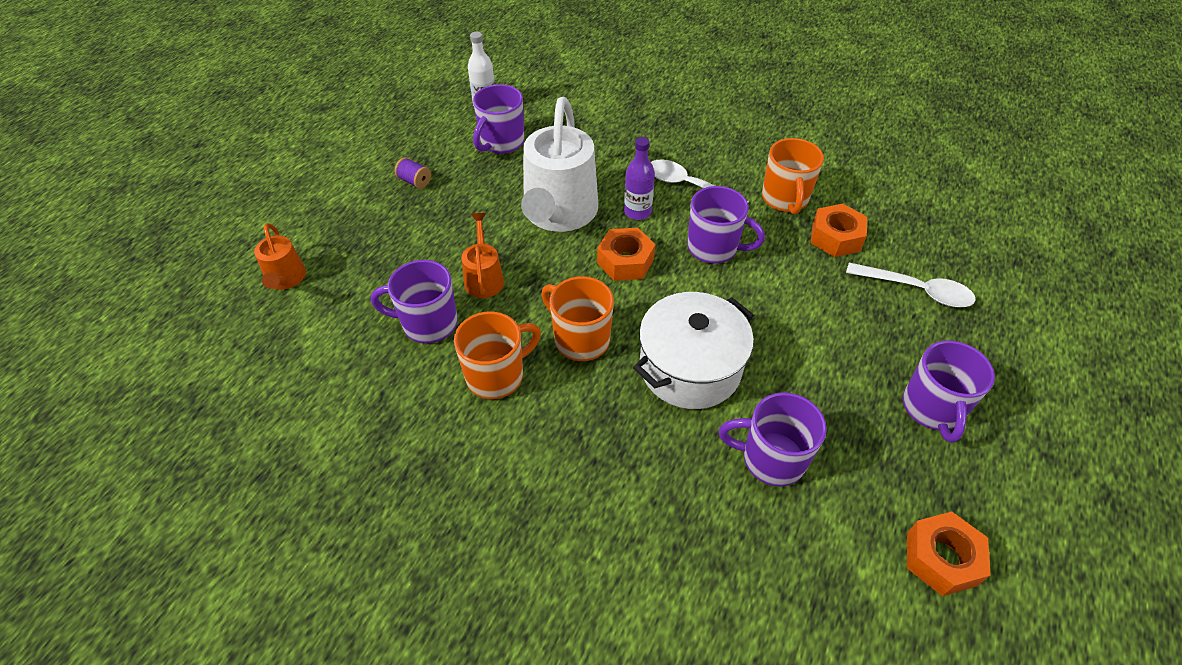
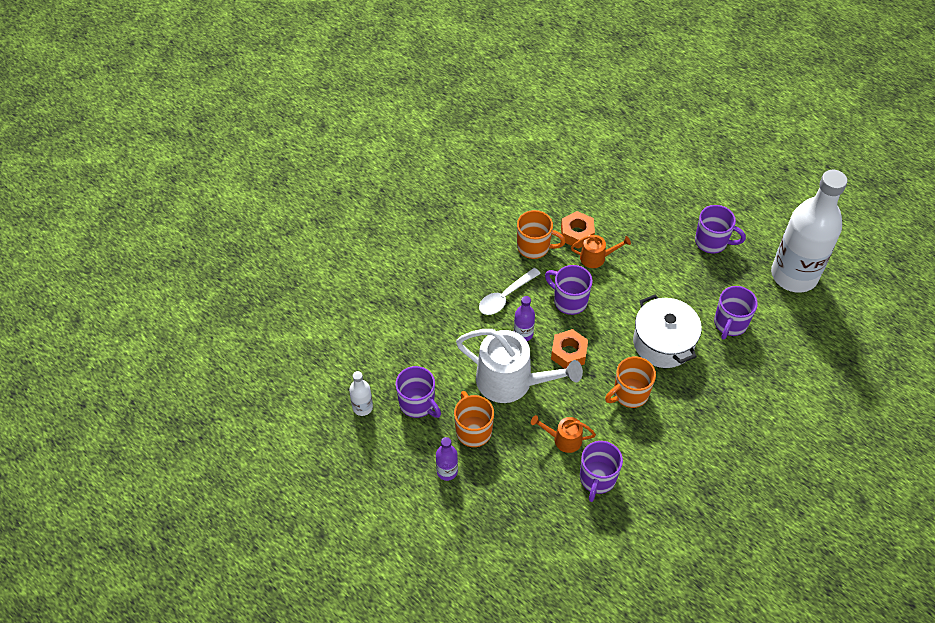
camera: 75 degrees left, 5 degrees up
orange watering can [254,223,306,290] -> orange watering can moved to [571,235,631,268]
purple spool [394,157,431,189] -> purple bottle [436,437,458,481]
orange mug [454,311,541,399] -> orange mug moved to [454,391,494,447]
purple mug [687,186,765,264] -> purple mug turned 90 degrees counterclockwise [545,265,592,315]
white spoon [846,263,976,307] -> none
orange nut [907,511,991,596] -> white bottle [771,170,847,293]

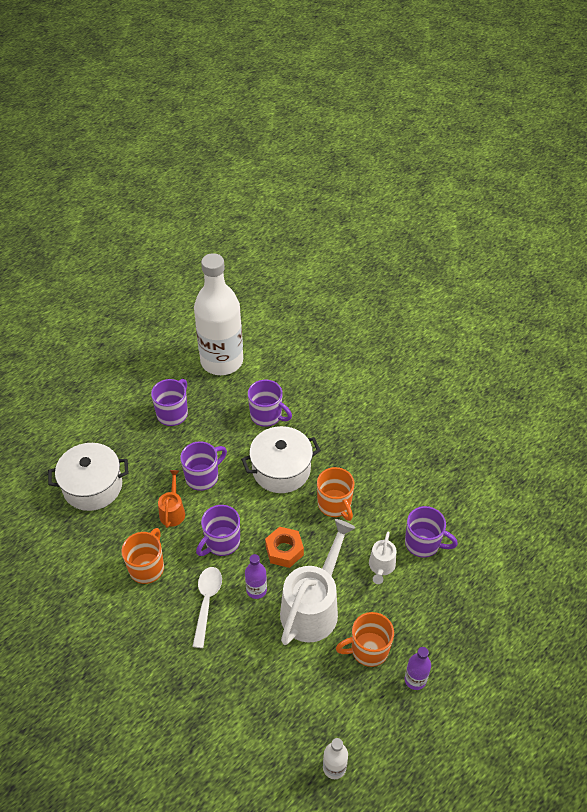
camera: 85 degrees left, 5 degrees down
purple mug [396,366,441,418] -> purple mug moved to [180,441,227,491]
white spoon [479,268,541,315] -> white spoon turned 135 degrees counterclockwise [192,567,222,648]
orange watering can [531,415,596,453] -> white watering can [369,531,397,584]
orange nut [561,211,595,249] -> none
none -> white pot [48,443,129,511]

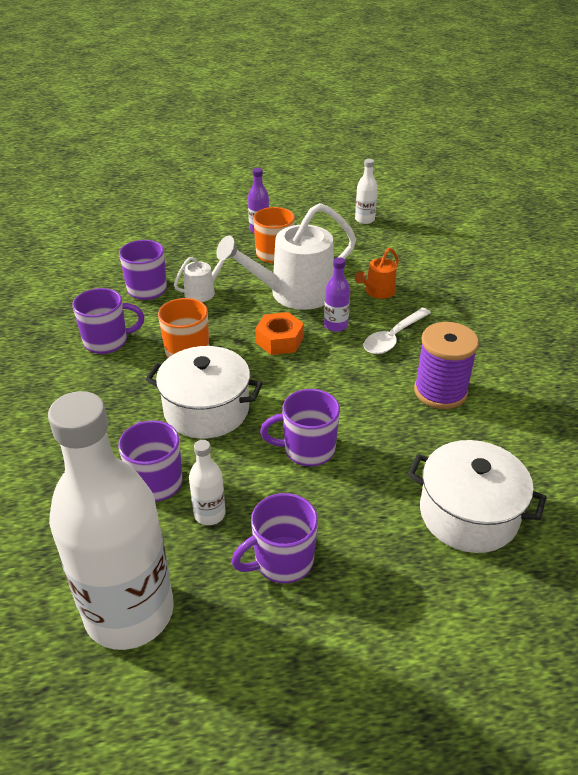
camera: 145 degrees left, 10 degrees down
orange mug [121,528,164,584] -> purple spool [414,322,479,409]
orange watering can [158,470,185,528] -> orange watering can moved to [355,248,399,299]
purple mug [196,505,240,556] -> purple mug moved to [72,288,144,354]
none -> white bottle [189,440,226,525]

